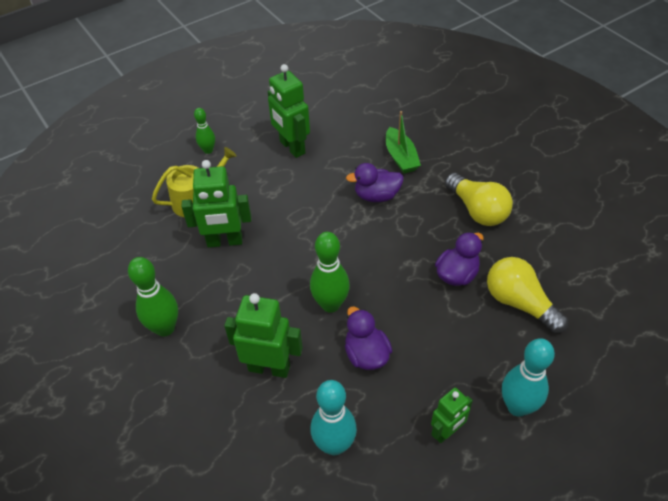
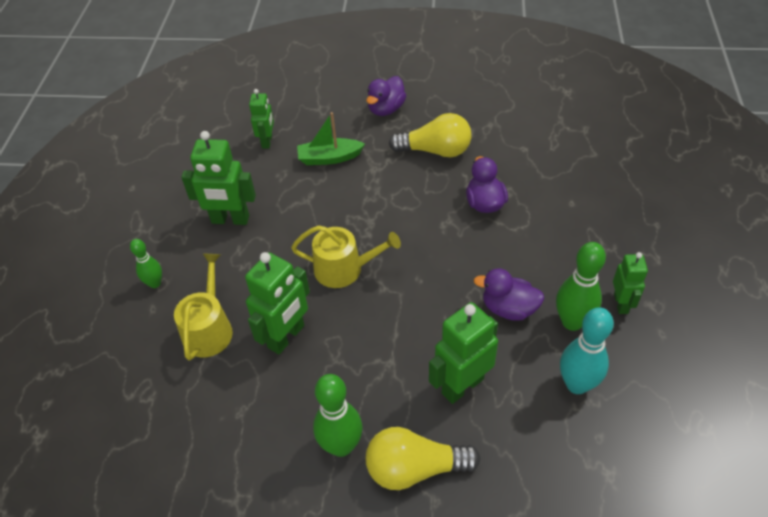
camera: 50 degrees left, 0 degrees up
green bowling pin [310,232,350,313] -> green bowling pin moved to [556,242,606,331]
purple duck [346,163,404,202] -> purple duck moved to [366,76,406,116]
green boat [386,111,421,173] -> green boat turned 150 degrees clockwise [297,112,365,165]
yellow light bulb [487,257,568,333] -> yellow light bulb moved to [366,427,481,490]
turquoise bowling pin [502,338,555,417] -> none
none -> green robot [249,89,274,149]
none -> yellow watering can [291,225,401,288]

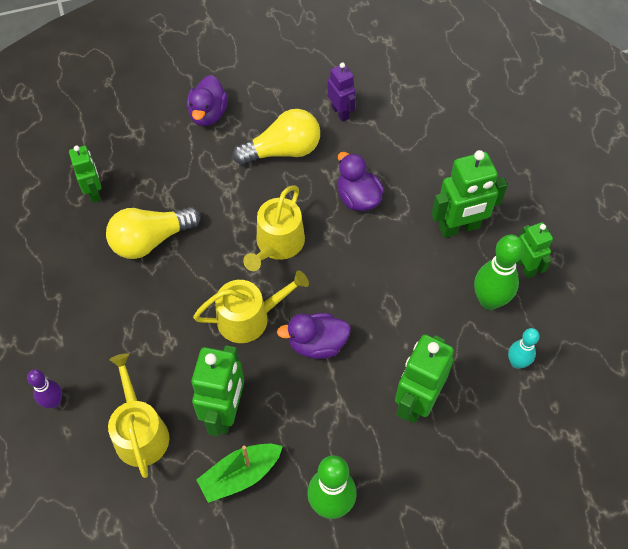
camera: 25 degrees left, 10 degrees up
green bowling pin [130,239,162,288] -> purple bowling pin [27,369,62,408]
green robot [181,131,256,225] -> green robot moved to [431,150,508,238]
green boat [297,112,365,165] -> green boat moved to [196,444,283,503]
yellow light bulb [366,427,481,490] -> yellow light bulb moved to [106,207,201,259]
purple duck [474,268,545,321] -> purple duck moved to [277,313,351,359]
turquoise bowling pin [560,307,614,394] -> turquoise bowling pin [508,328,540,369], size x0.60
none -> yellow watering can [243,185,305,271]
none -> purple robot [327,63,356,122]

